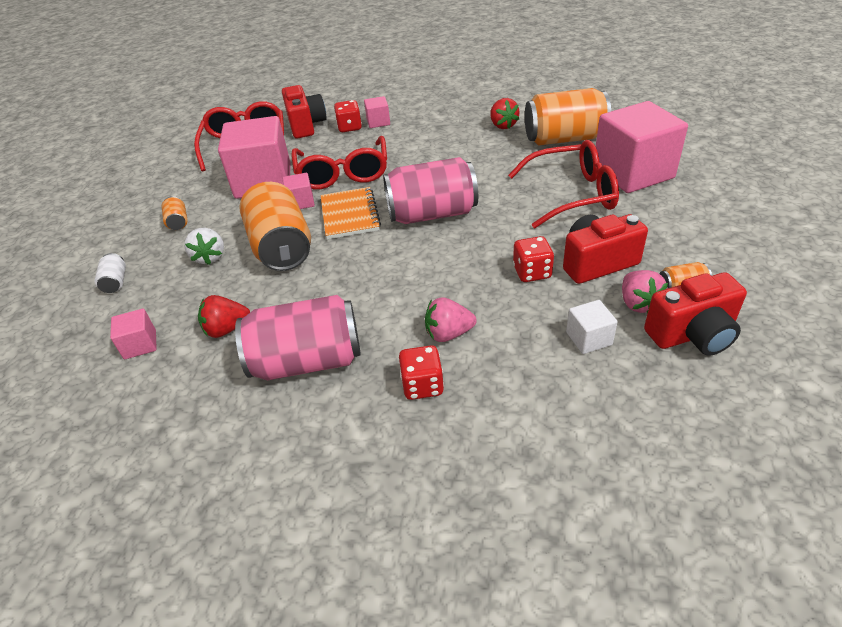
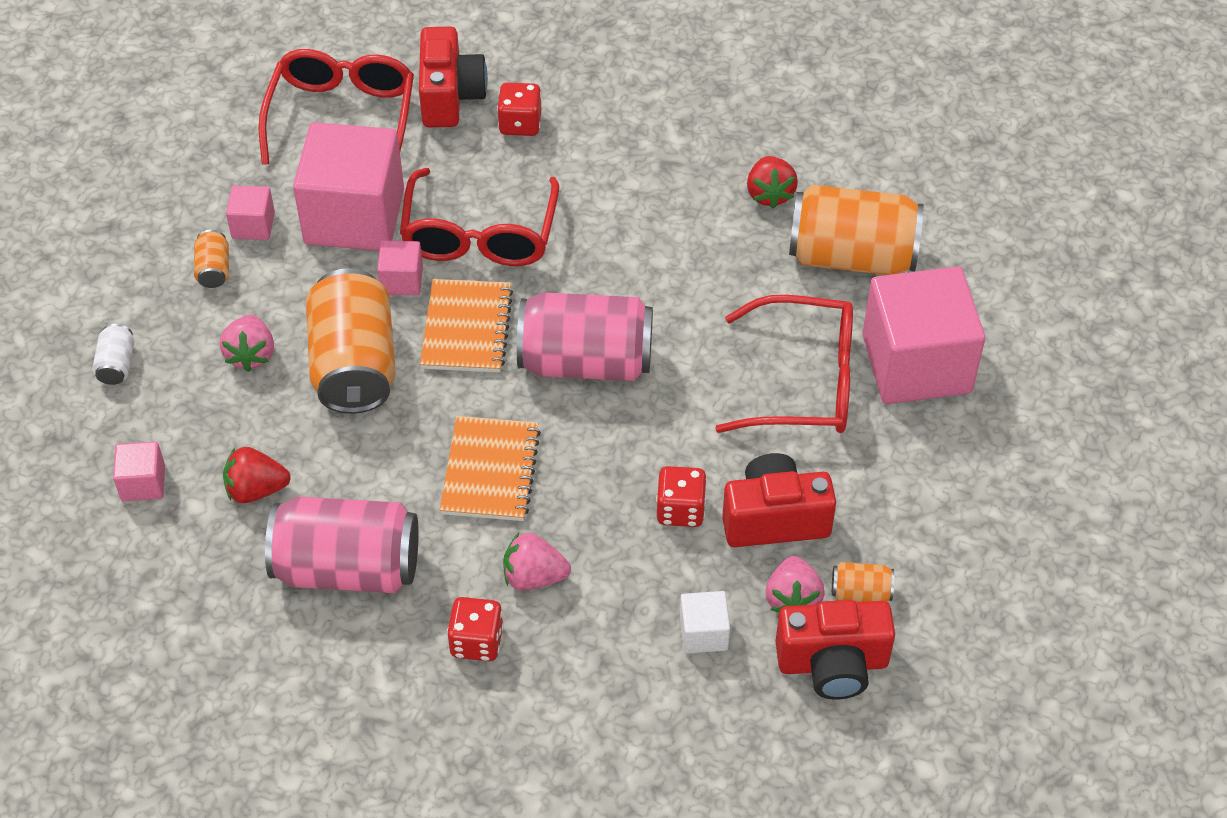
camera: 10 degrees right, 10 degrees up
white strawberry [184,228,224,265] -> pink strawberry [220,315,274,372]
pink cube [364,96,390,128] -> pink cube moved to [226,185,275,240]
none -> orange notebook [440,416,541,521]

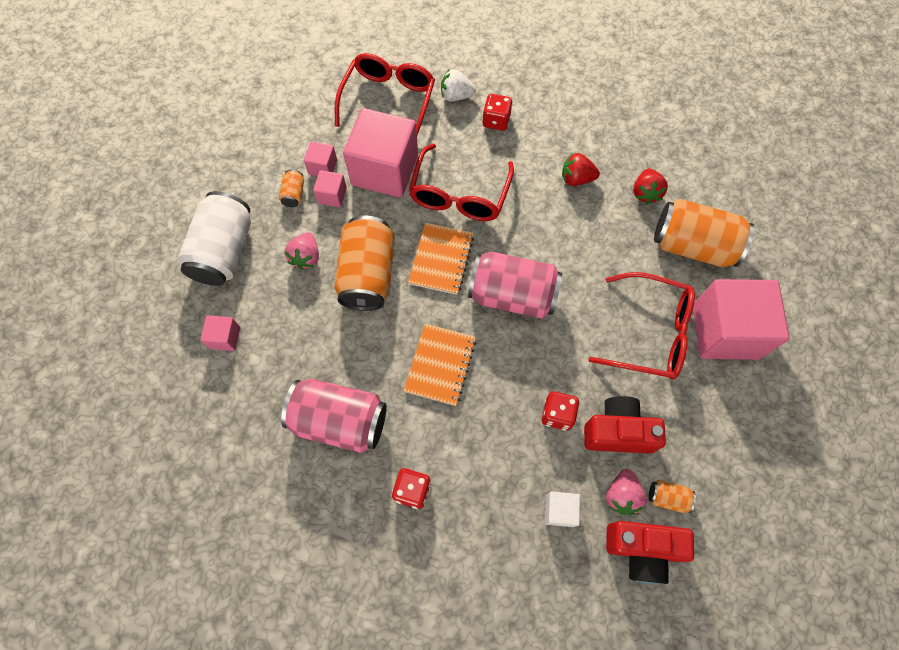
camera: 10 degrees right, 15 degrees up
white can [92,324,134,385] -> white can [177,191,251,286], size x2.36
red strawberry [223,447,291,503] -> red strawberry moved to [562,153,600,186]
pink cube [377,241,423,295] -> pink cube moved to [313,170,347,207]
red camera [419,27,488,127] -> white strawberry [441,69,476,101]
pink strawberry [503,533,571,590] -> none

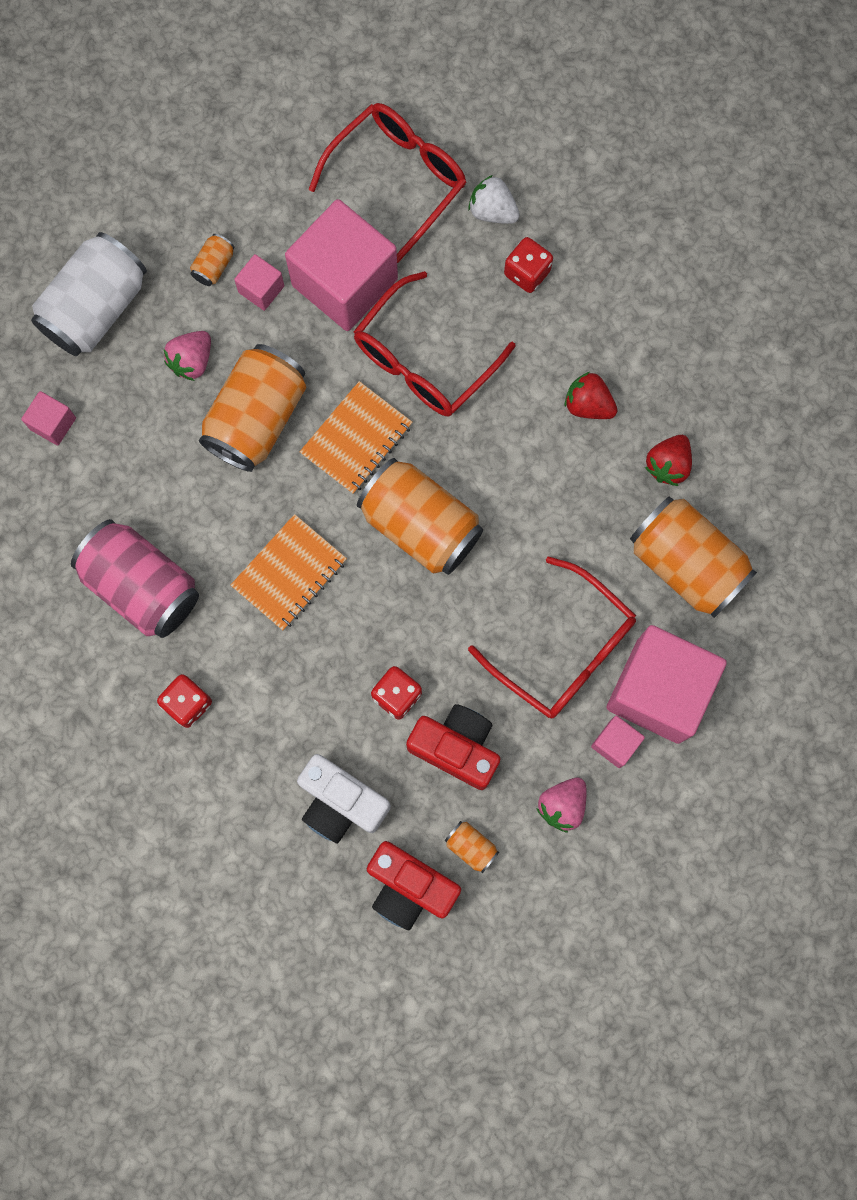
camera: 25 degrees right, 10 degrees up
pink cube [304,141,337,176] -> pink cube moved to [591,715,645,768]
pink can [468,252,562,319] -> orange can [357,458,483,575]
white cube [545,491,580,527] -> white camera [297,754,391,844]
pink strawberry [606,469,647,515] -> pink strawberry moved to [536,778,587,833]

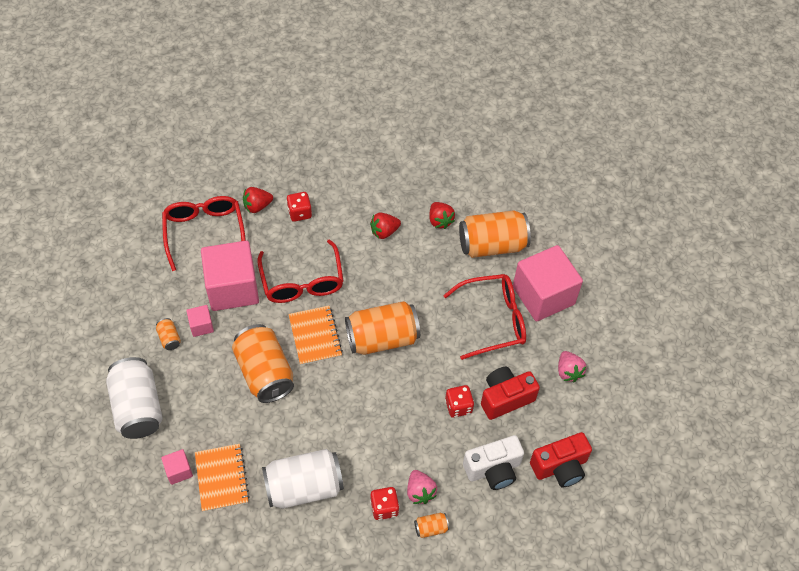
camera: 55 degrees left, 20 degrees down
pink can [71,519,199,638] -> white can [262,449,344,509]
pink strawberry [164,331,211,381] -> pink strawberry moved to [407,470,437,504]
orange notebook [231,514,347,631] -> orange notebook moved to [195,444,250,512]
orange can [445,821,499,873] -> orange can moved to [414,513,449,538]
white strawberry [468,175,520,224] -> red strawberry [243,187,273,213]
pink cube [591,715,645,768] -> none

